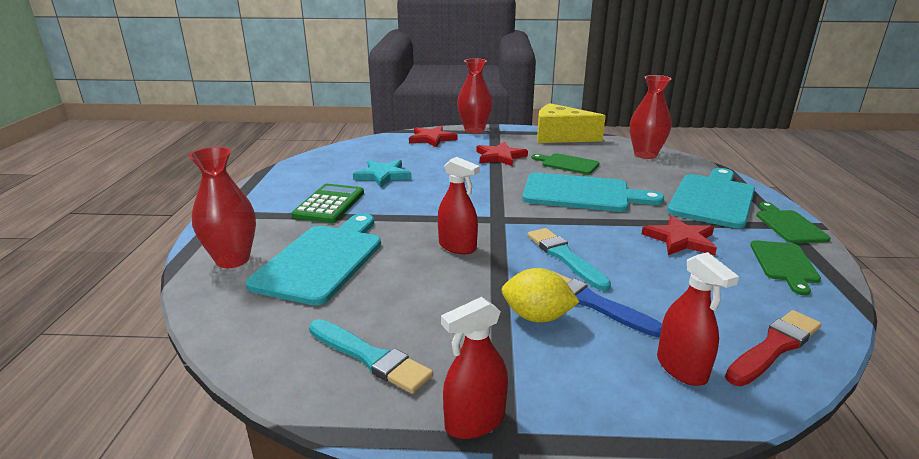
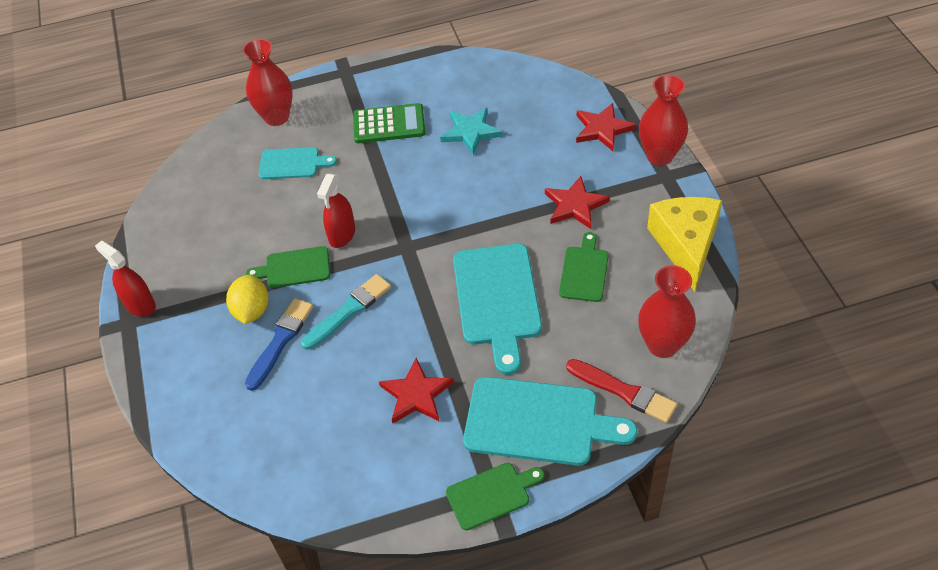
camera: 75 degrees right, 25 degrees up
turquoise cutting board [246,213,381,305] -> turquoise cutting board [259,147,337,179], size x0.56
turquoise brush [309,319,433,394] -> none
red spray bottle [657,252,739,386] -> none
red brush [725,310,822,386] -> red brush moved to [566,359,677,423]
green cutting board [750,240,821,295] -> green cutting board moved to [246,246,330,288]

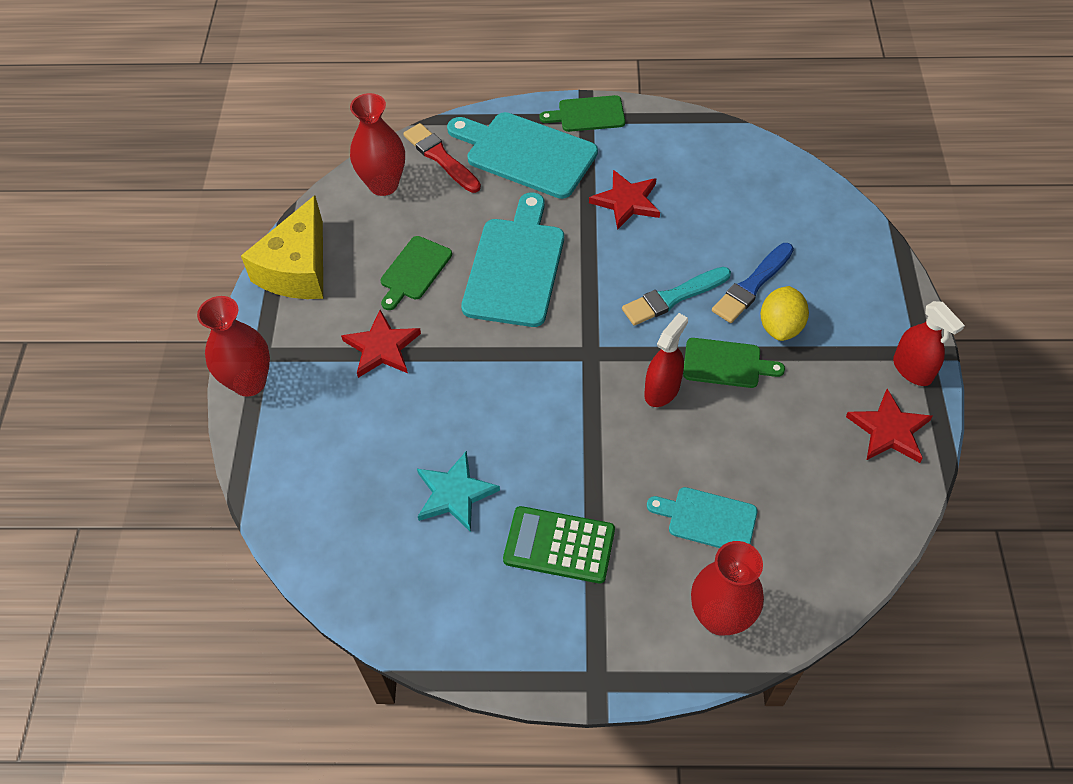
camera: 165 degrees left, 5 degrees up
red star [576,103,636,151] -> red star moved to [846,389,933,463]

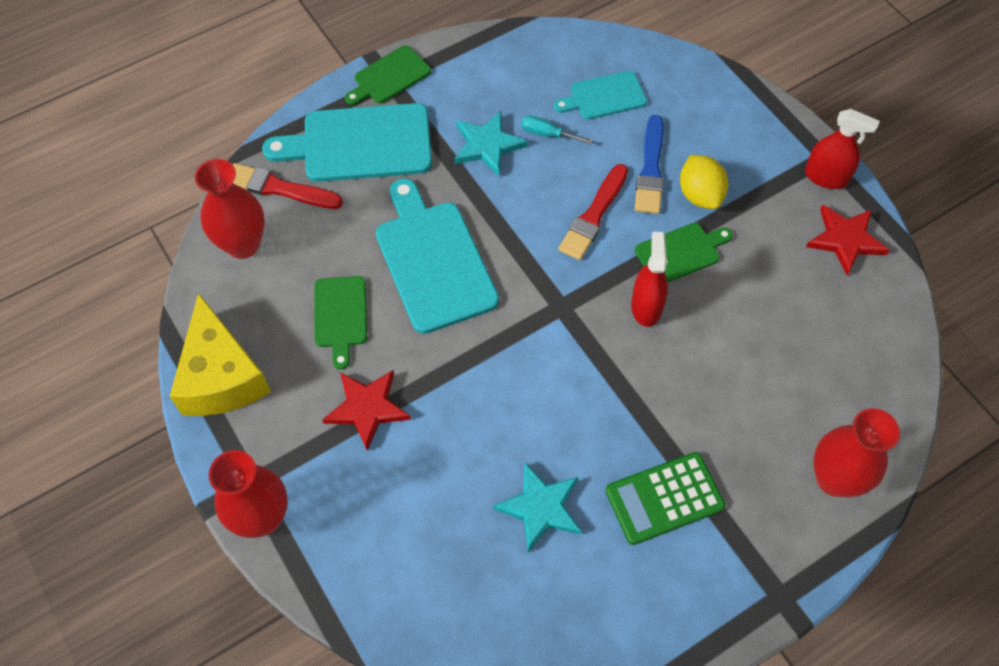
camera: 35 degrees left, 5 degrees up
red star [589,170,660,230] -> turquoise star [454,111,528,177]
turquoise brush [622,267,731,326] -> red brush [558,164,628,260]
turquoise cutting board [647,487,757,548] -> turquoise cutting board moved to [554,71,647,120]
none -> turquoise screwdriver [521,115,593,144]

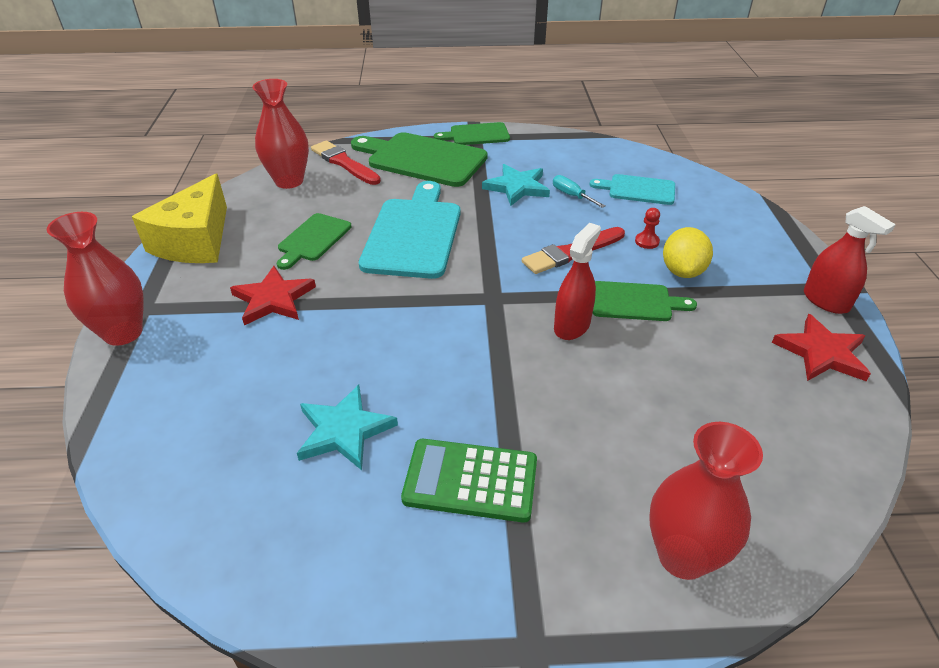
camera: 30 degrees right, 20 degrees down
turquoise cutting board [262,103,432,182] -> green cutting board [351,132,488,187]
blue brush [635,115,664,214] -> red pawn [635,208,660,249]

